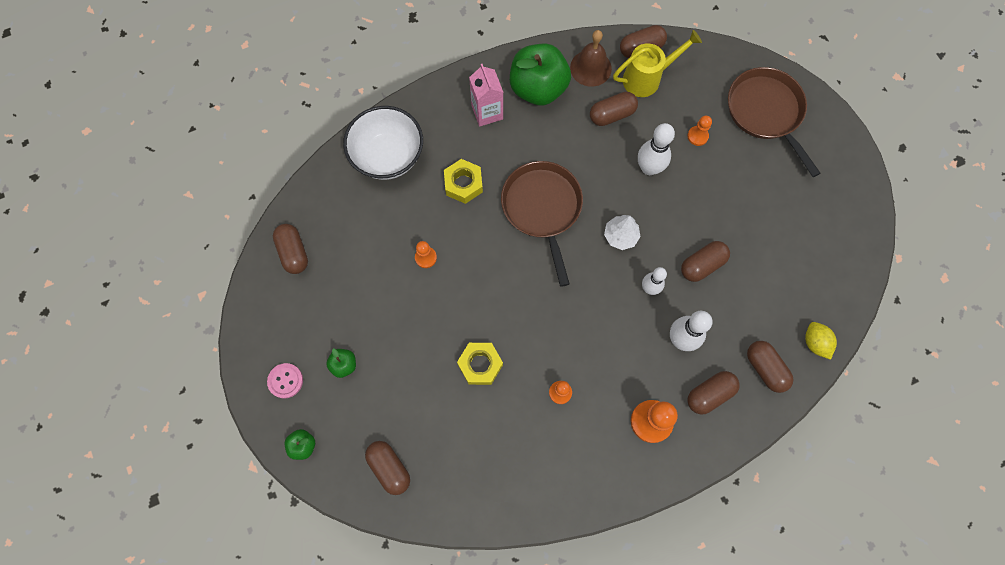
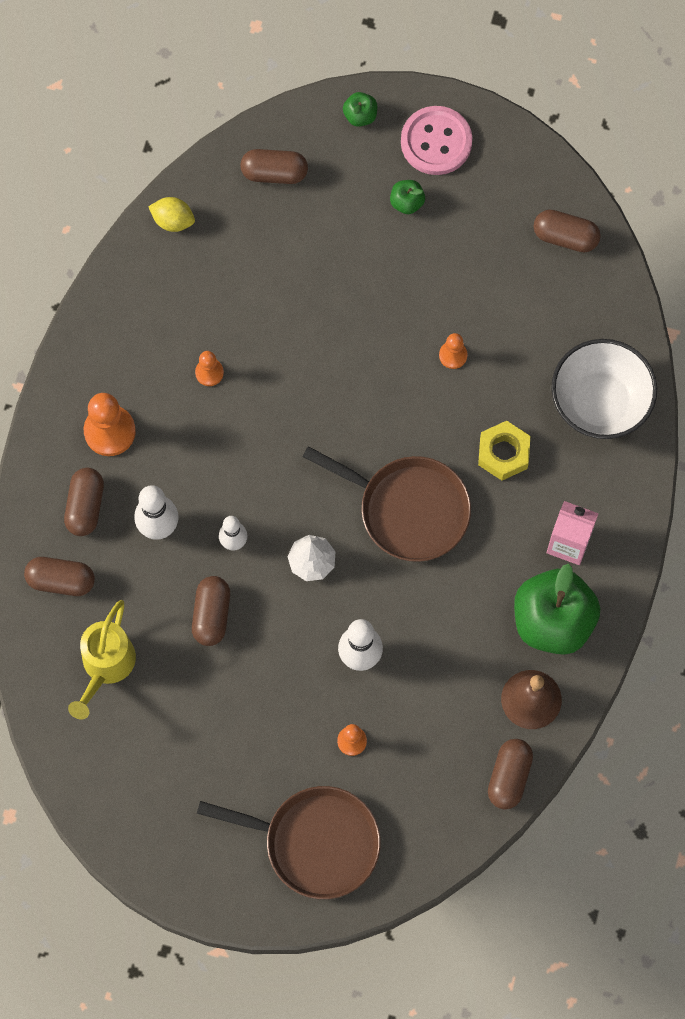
camera: 130 degrees right, 0 degrees up
pink button [267,363,303,399] -> pink button [401,106,472,175], size x1.71
yellow nut [457,343,503,385] -> none
brown capsule [590,92,638,126] -> none
yellow watering can [613,30,702,97] -> yellow watering can moved to [68,600,136,719]
yellow lemon [805,322,837,360] -> yellow lemon moved to [148,197,195,232]

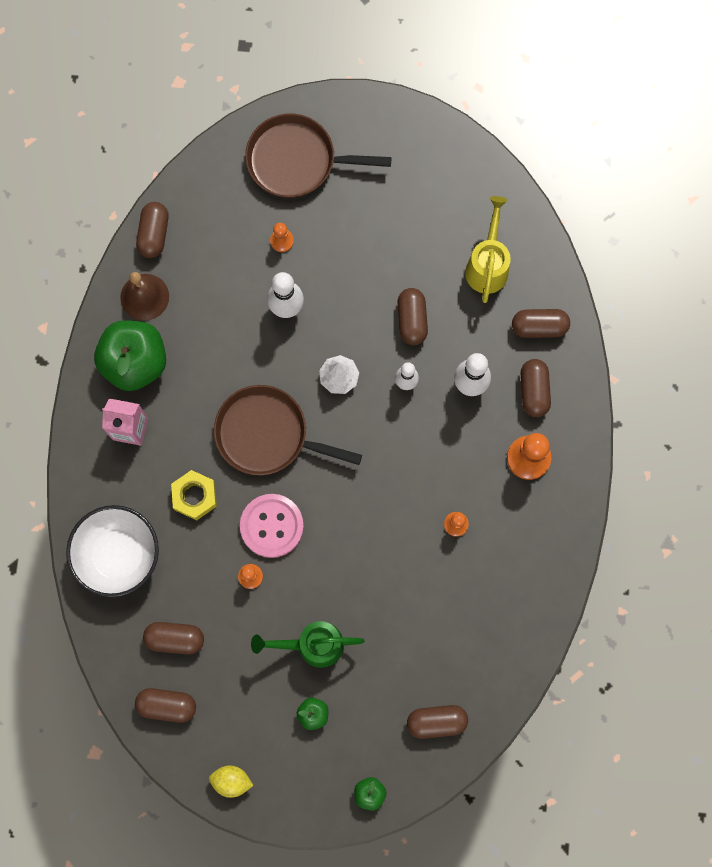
camera: 170 degrees right, 5 degrees up
yellow lemon [148,197,195,232] -> yellow lemon moved to [209,766,254,798]
pink button [401,106,472,175] -> pink button moved to [240,494,304,558]
none -> brown capsule [143,622,204,654]
none -> green watering can [251,621,365,668]

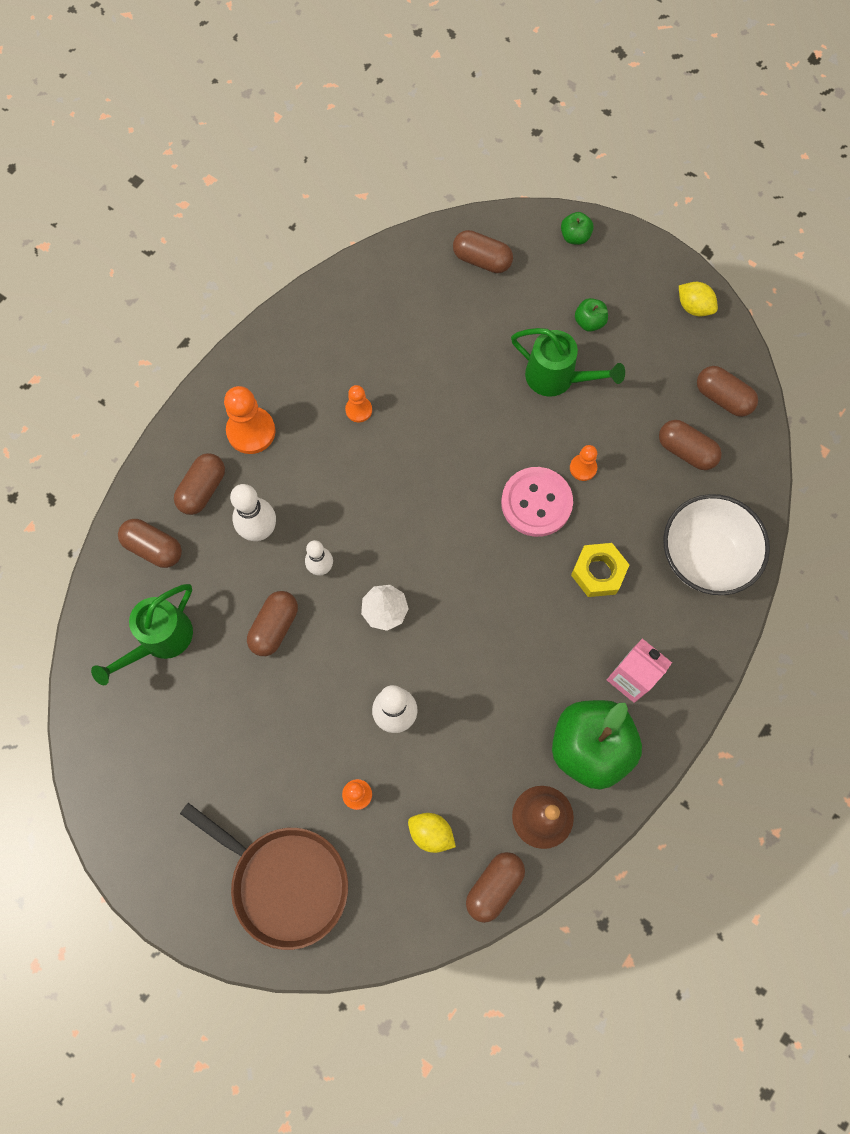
camera: 150 degrees left, 5 degrees down
brown pan [214,385,362,475] -> none
yellow watering can [465,196,510,303] -> green watering can [91,584,193,685]
none -> yellow lemon [408,813,456,853]

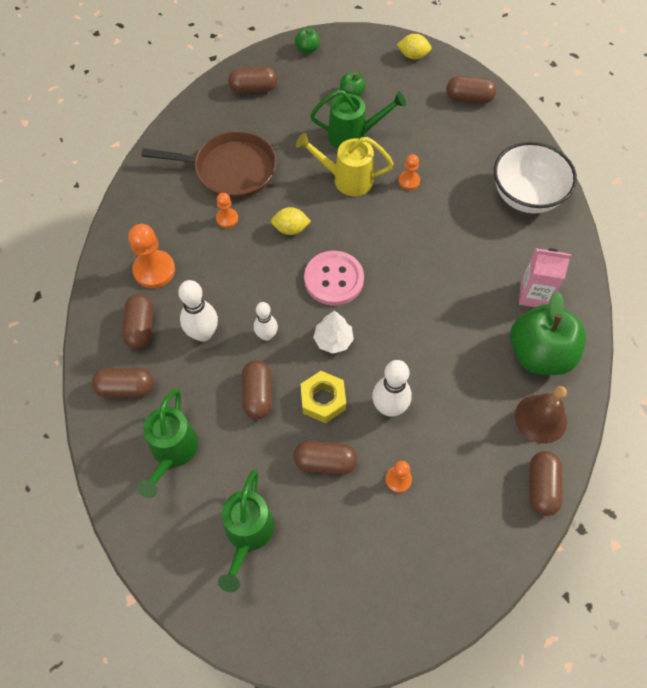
camera: 30 degrees left, 10 degrees down
brown pan [180,803,348,950] -> brown pan moved to [142,131,276,199]
yellow lemon [408,813,456,853] -> yellow lemon moved to [271,207,311,235]
pink button [501,467,573,537] -> pink button moved to [304,251,364,306]
yellow nut [571,543,629,597] -> yellow nut moved to [300,371,346,423]
brown capsule [659,420,722,470] -> brown capsule moved to [294,440,358,475]
none -> green watering can [218,469,274,592]
none -> yellow watering can [296,133,394,196]

